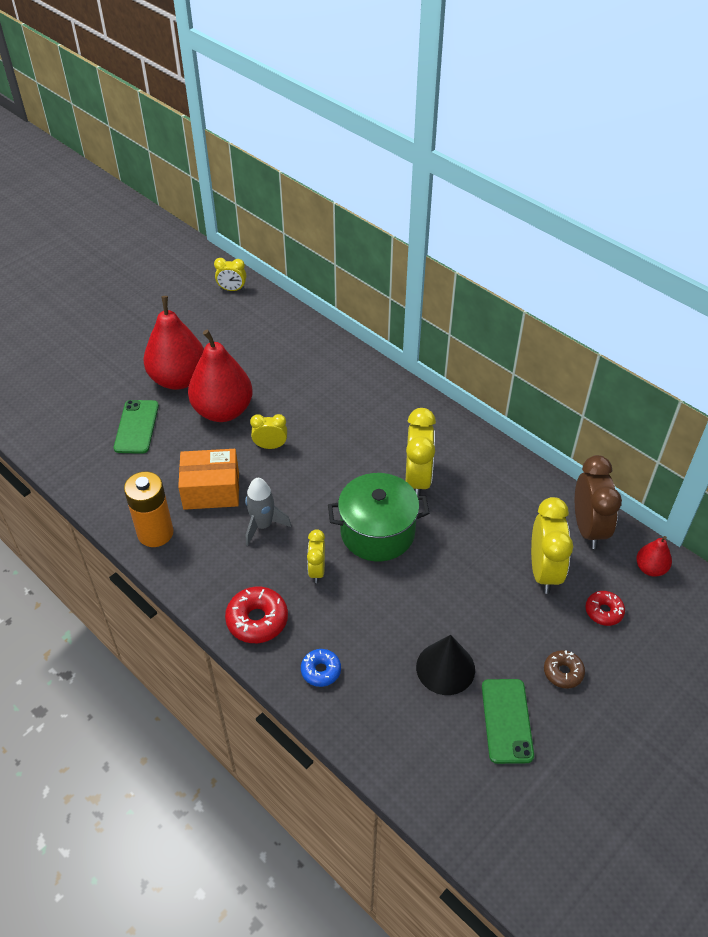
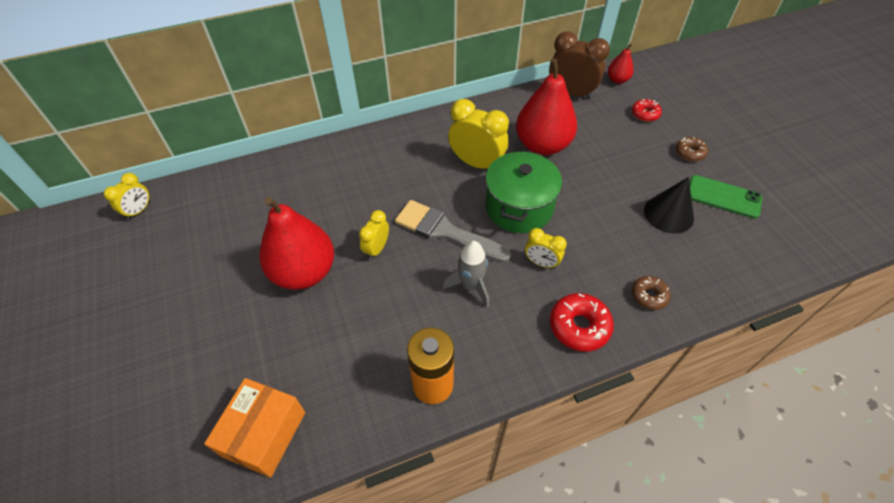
camera: 65 degrees left, 5 degrees up
green phone [114,400,159,454] -> none
red pear [144,296,204,390] -> red pear moved to [516,58,577,155]
orange box [178,449,239,510] -> orange box moved to [204,378,305,477]
blue donut [301,649,341,687] -> brown donut [632,276,671,310]
yellow clock [531,497,573,594] -> none
none -> grey brush [395,200,511,263]

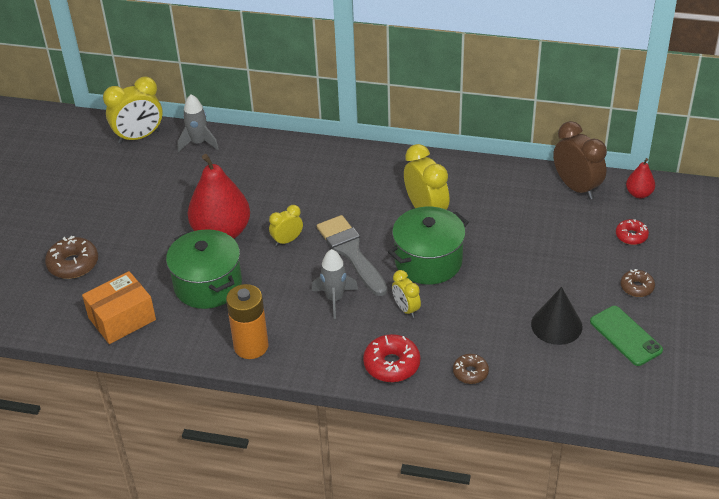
camera: 35 degrees right, 10 degrees down
yellow clock [104,173,150,220] -> yellow clock [103,77,163,144], size x1.76
red pear [516,58,577,155] -> none
none -> brown donut [45,236,98,279]
none -> green pot [166,229,242,309]
none -> grey rocket [178,94,219,152]

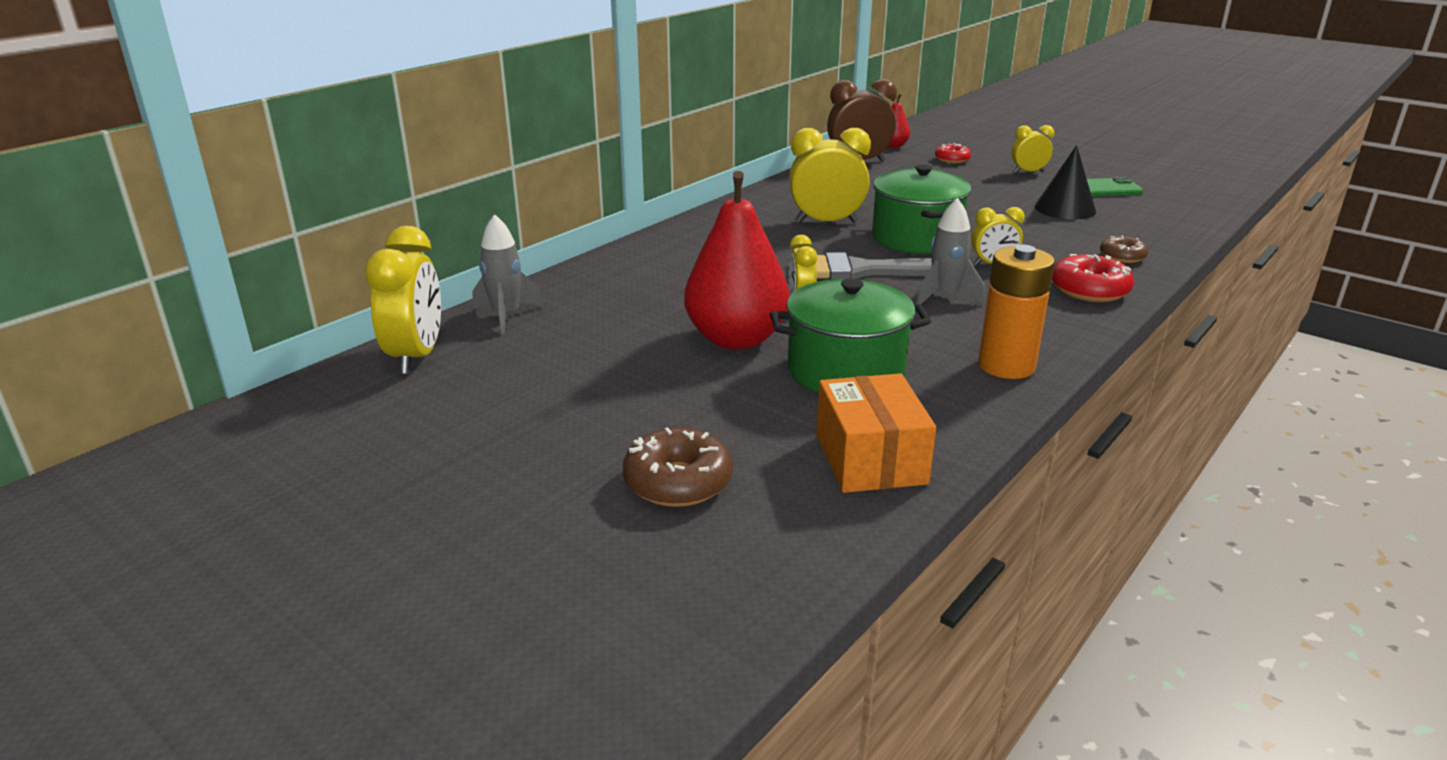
camera: 65 degrees left, 15 degrees down
brown donut [621,269,655,297] -> yellow clock [1012,125,1054,173]

